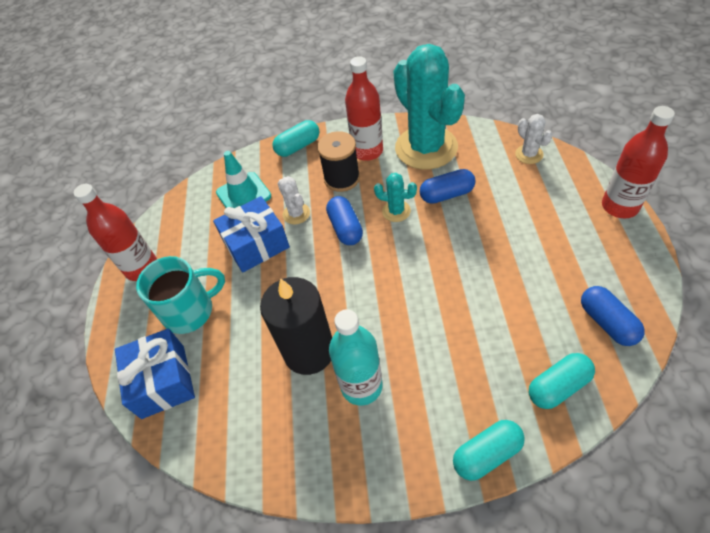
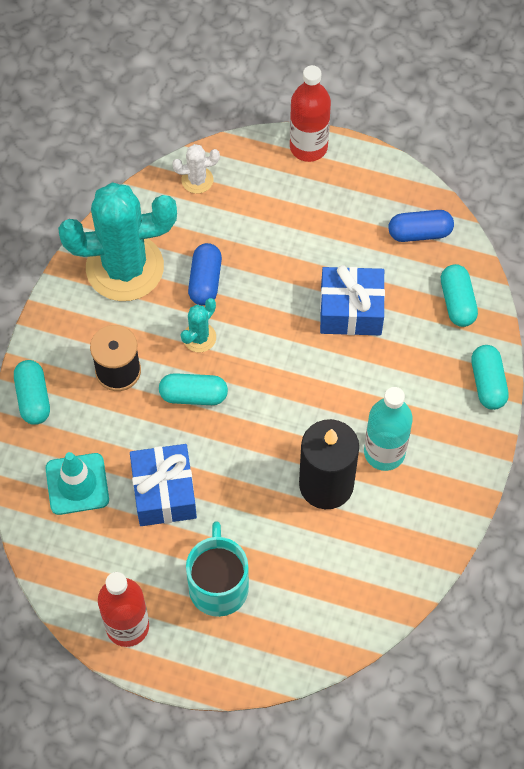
camera: 75 degrees left, 10 degrees up
blue gift [115,328,195,419] -> blue gift moved to [320,265,385,335]
white cactus [278,176,310,224] -> none
blue capsule [326,196,363,245] -> turquoise capsule [159,373,228,405]
red bottle [345,56,383,161] -> none

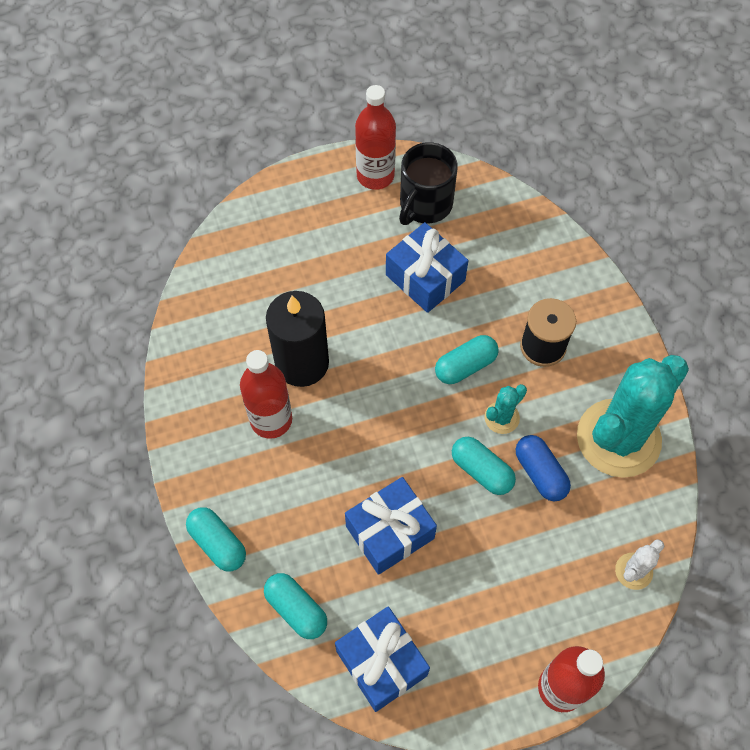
camera: 145 degrees right, 0 degrees up
turquoise capsule [14,360,50,425] -> turquoise capsule moved to [452,437,516,495]
turquoise traffic cone [45,452,109,515] -> none
turquoise cactus [180,298,216,352] -> turquoise cactus turned 45 degrees clockwise [484,384,527,434]
turquoise mug [186,521,249,617] -> none
turquoise bottle [364,387,413,471] -> red bottle [240,350,292,439]
blue capsule [388,210,454,242] -> blue gift [335,607,430,712]
none -> black mug [399,142,458,225]

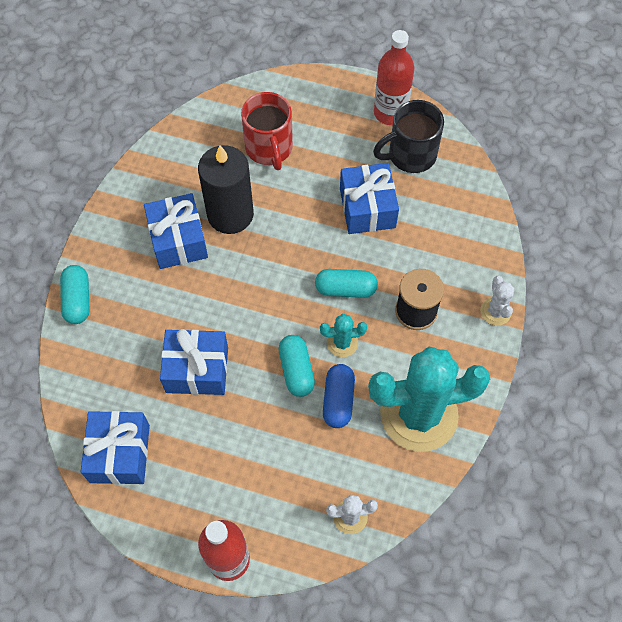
camera: 35 degrees right, 0 degrees up
red bottle [240,350,292,439] -> blue gift [144,193,208,269]
turquoise capsule [264,573,327,639] -> none
none -> red mug [241,92,293,170]
none -> white cactus [480,276,514,325]

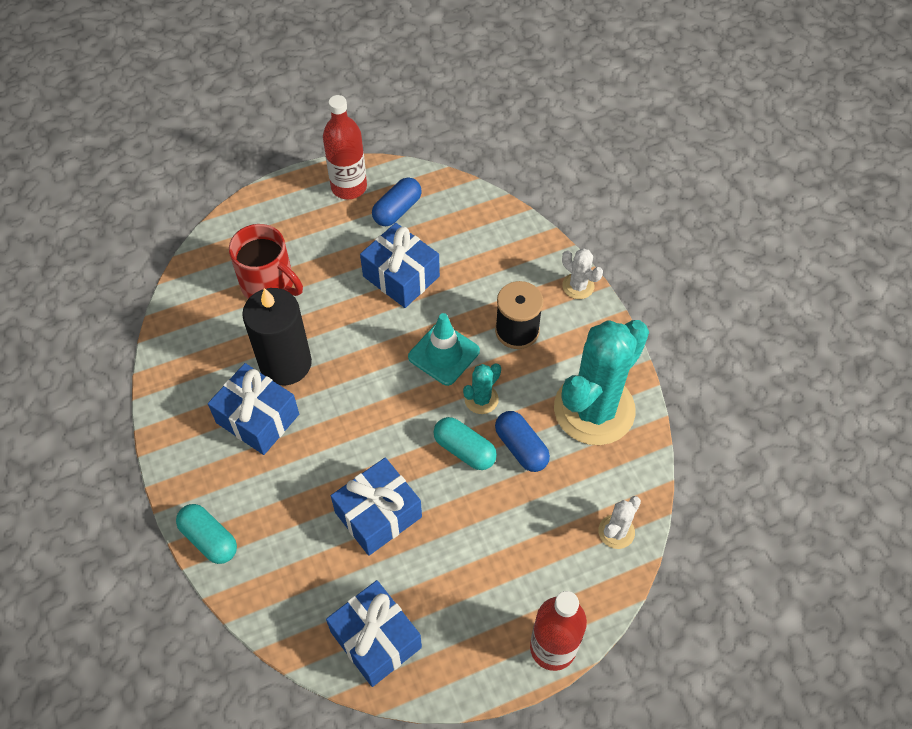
camera: 40 degrees left, 5 degrees down
turquoise capsule [315,269,378,298] -> turquoise traffic cone [408,313,480,386]
black mug [373,100,444,173] -> blue capsule [372,177,422,226]

